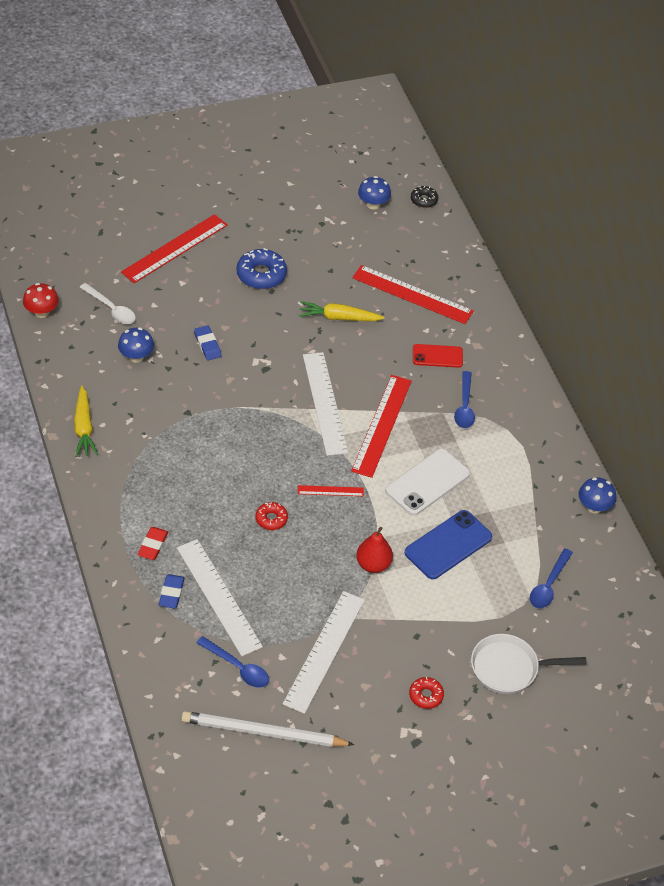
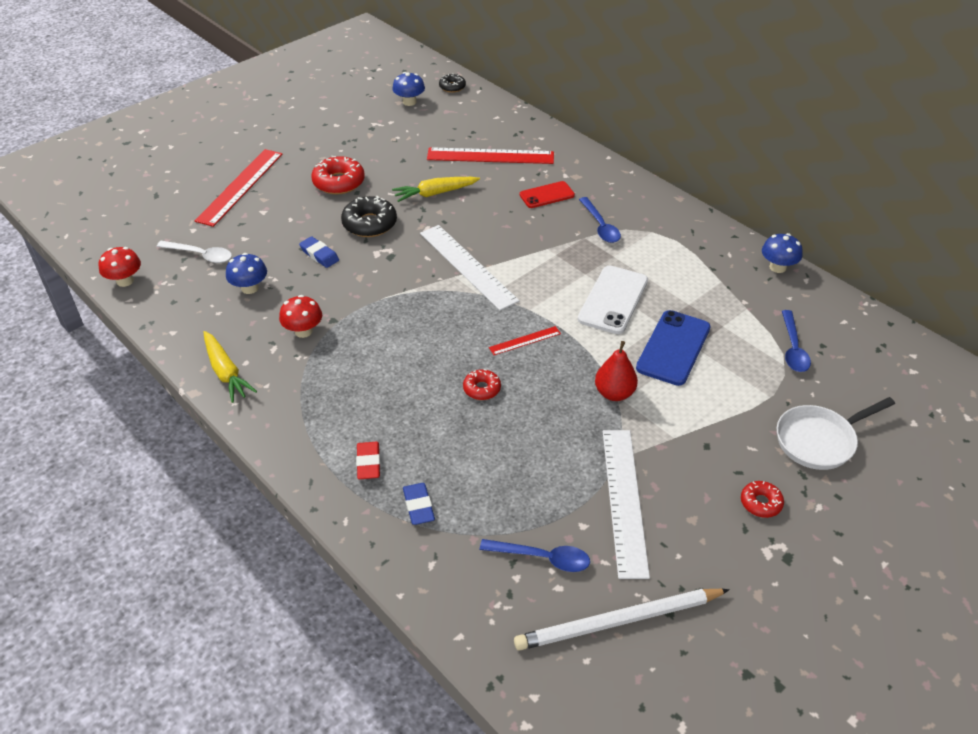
camera: 20 degrees left, 5 degrees down
white ruler [177,539,263,656] -> none
blue donut [237,248,287,289] -> red donut [311,156,365,194]
red ruler [351,375,412,478] -> none
none -> red mushroom [279,295,322,338]
none -> black donut [341,196,397,237]

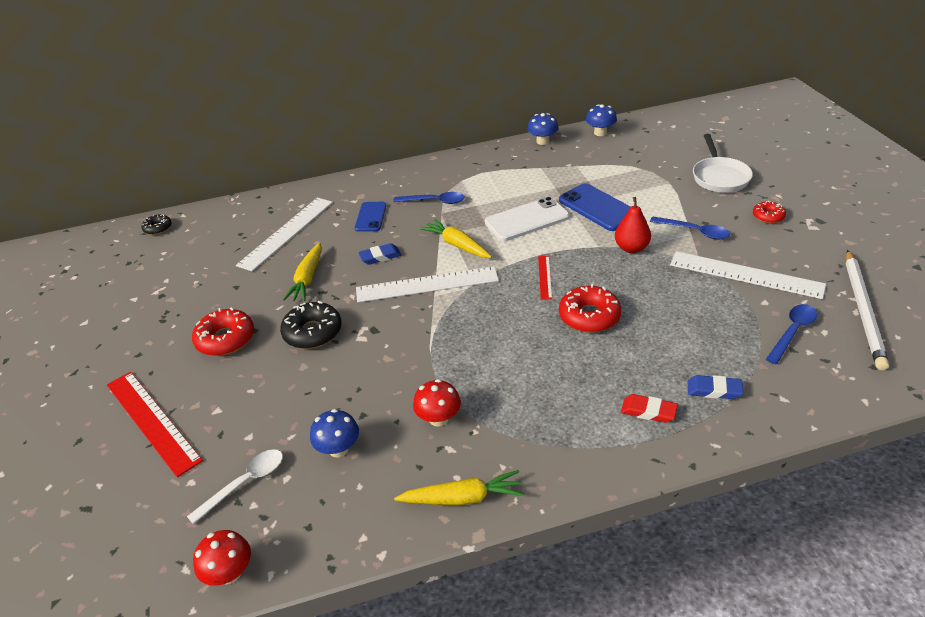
camera: 60 degrees left, 5 degrees down
blue eraser [299,236,339,268] -> blue eraser moved to [358,243,402,265]
blue mushroom [392,72,425,106] -> blue mushroom moved to [586,104,617,136]
red ruler [427,147,554,164] -> white ruler [236,198,333,271]
red donut [463,369,501,400] -> red donut [559,284,621,333], size x1.73
red phone [520,181,575,208] -> blue phone [355,202,387,232]
white phone [578,266,648,334] -> white phone turned 75 degrees counterclockwise [485,197,570,241]
blue spoon [782,310,811,372] -> blue spoon moved to [650,217,730,240]
none -> yellow carrot [420,219,492,258]

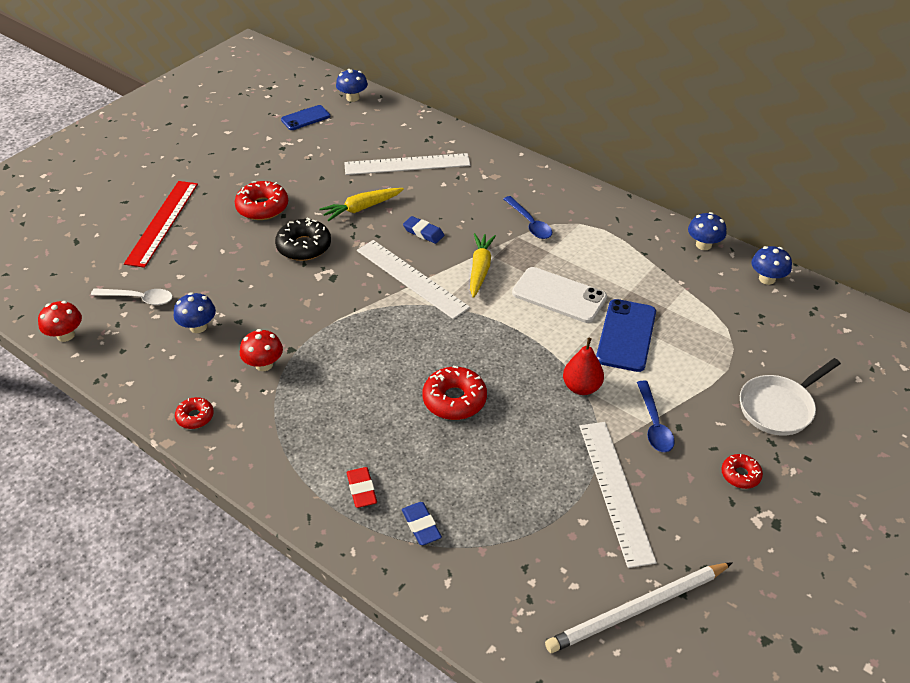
camera: 50 degrees right, 5 degrees up
black donut [142,214,172,235] -> blue mushroom [336,69,368,102]
blue phone [355,202,387,232] -> blue phone moved to [281,105,330,130]
yellow carrot [394,470,524,506] -> red donut [175,397,214,429]
red ruler [538,256,552,300] -> none
blue spoon [766,304,817,364] -> none

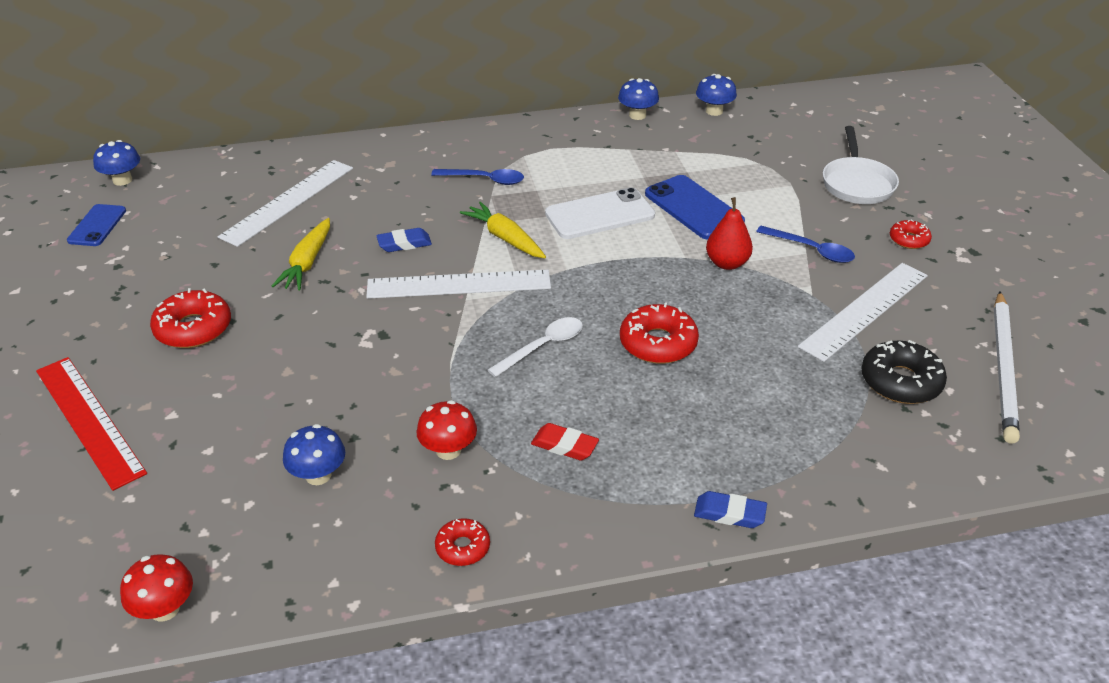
camera: 50 degrees left, 5 degrees down
white spoon [91,288,173,305] -> white spoon moved to [488,317,583,377]
black donut [275,217,331,261] -> black donut moved to [861,340,947,404]
red eraser [347,467,377,508] -> red eraser moved to [531,423,599,460]
blue eraser [402,502,442,545] -> blue eraser moved to [694,491,767,528]
white ruler [579,422,657,568] -> white ruler turned 75 degrees counterclockwise [798,263,928,362]

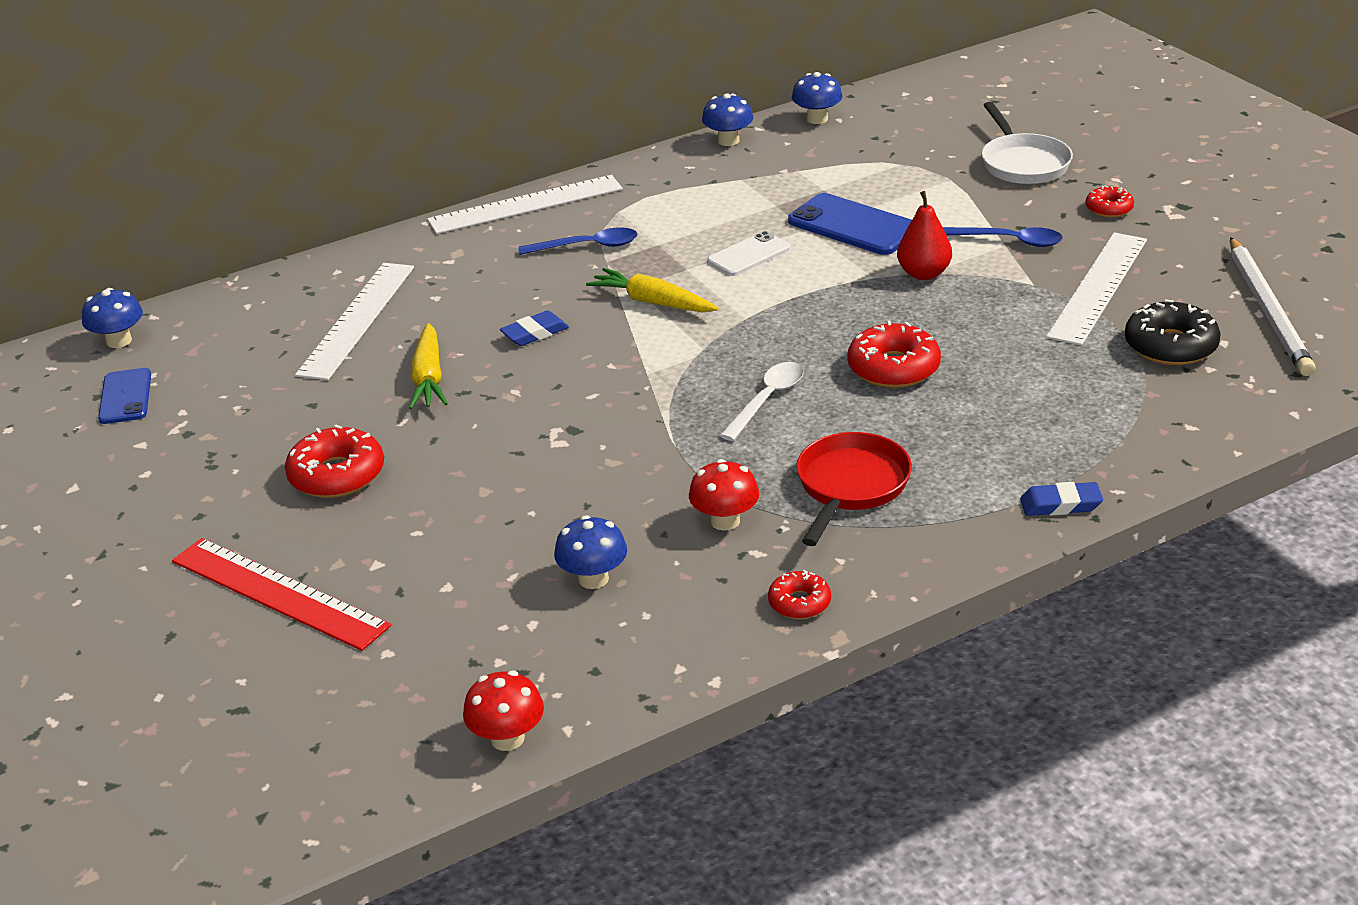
camera: 15 degrees left, 5 degrees down
white ruler [366,270,551,299] -> white ruler moved to [427,175,623,234]
red eraser [531,423,599,460] -> red pan [796,432,912,546]
white phone [545,187,655,239] -> white phone [707,231,791,276], size x0.64

